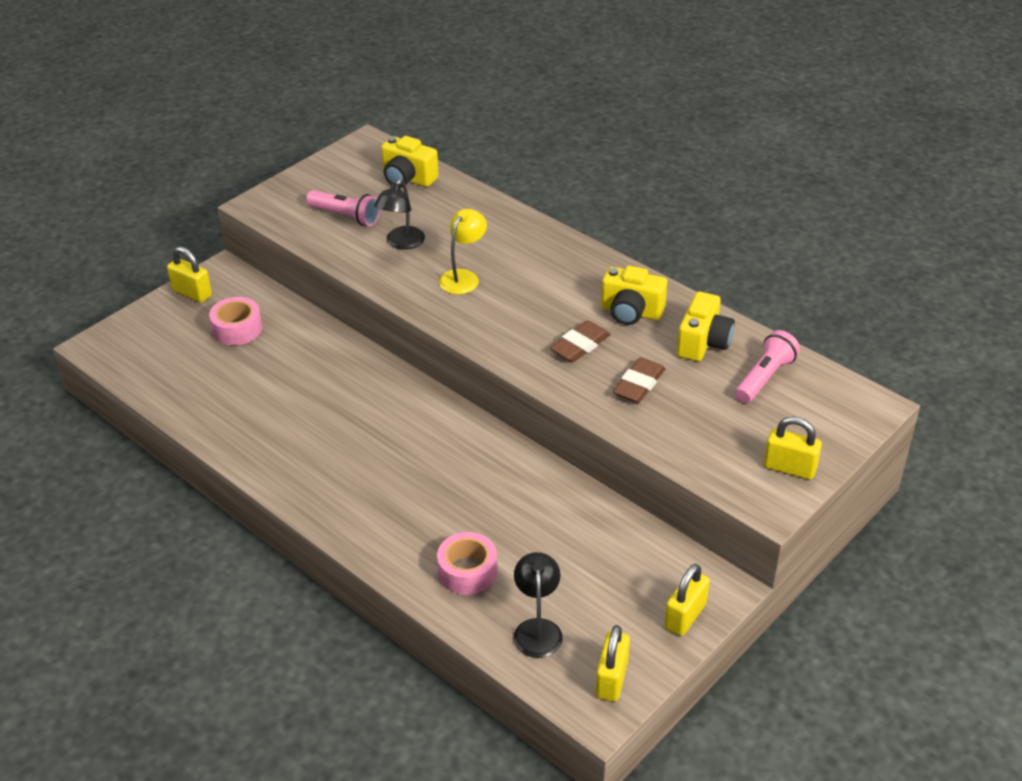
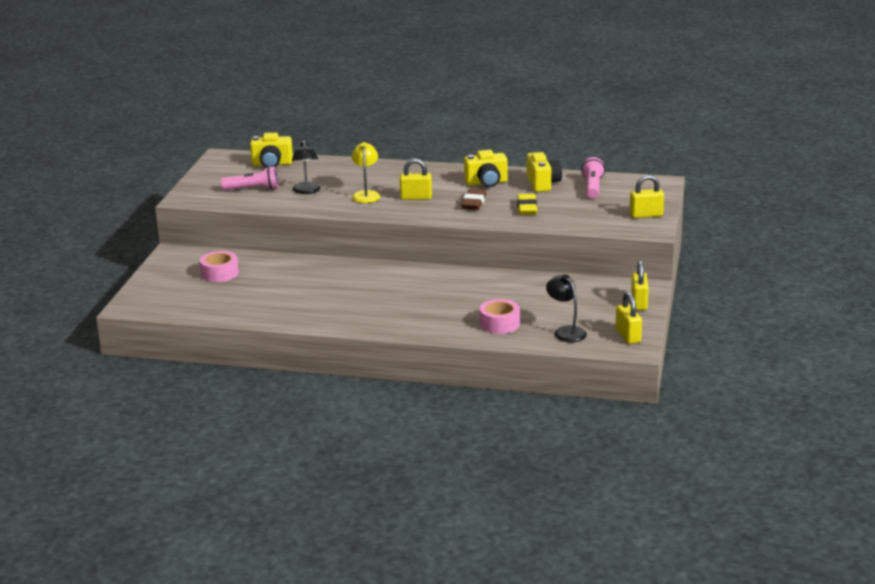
camera: 30 degrees left, 15 degrees down
yellow padlock [167,246,212,303] -> yellow padlock moved to [400,158,432,200]
brown eraser [613,357,665,403] -> yellow eraser [517,194,537,215]

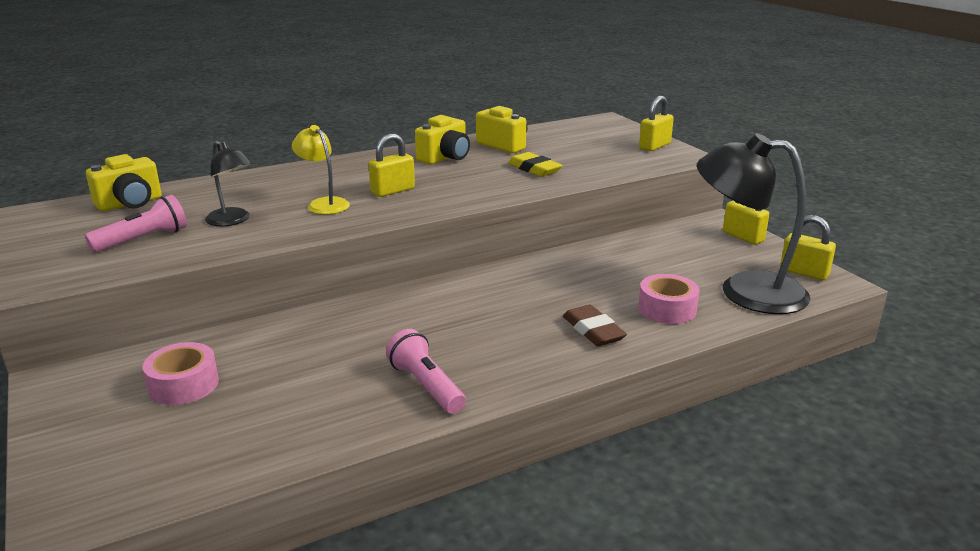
camera: 40 degrees left, 0 degrees up
brown eraser [461,188,487,210] -> brown eraser moved to [563,305,627,346]
black lamp [546,274,587,342] -> black lamp [697,133,811,314], size x1.92
pink flashlight [581,157,605,199] -> pink flashlight moved to [386,329,466,414]

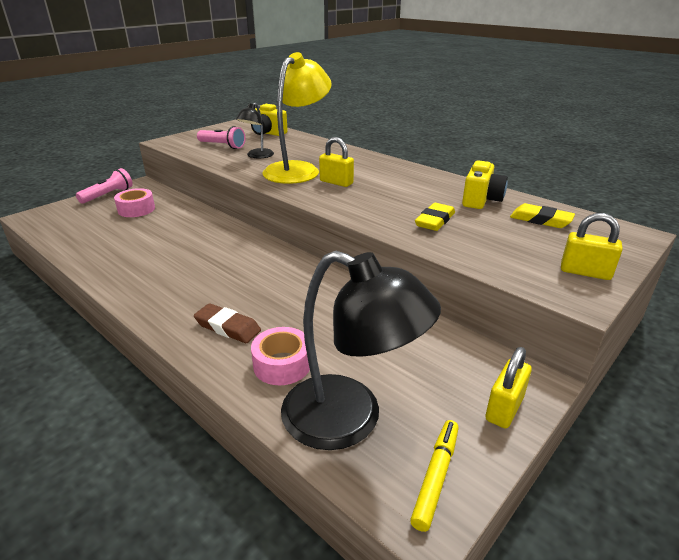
camera: 70 degrees right, 5 degrees up
yellow lamp [292,125,350,215] -> yellow lamp [263,52,332,184], size x1.92
pink flashlight [386,329,466,414] -> pink flashlight moved to [76,168,133,204]
yellow camera [415,115,470,165] -> none
brown eraser [563,305,627,346] -> brown eraser turned 75 degrees clockwise [194,303,261,343]
black lamp [697,133,811,314] -> black lamp turned 120 degrees clockwise [281,251,441,450]
yellow padlock [780,215,836,280] -> yellow marker [410,420,459,532]
none -> yellow eraser [510,203,575,228]

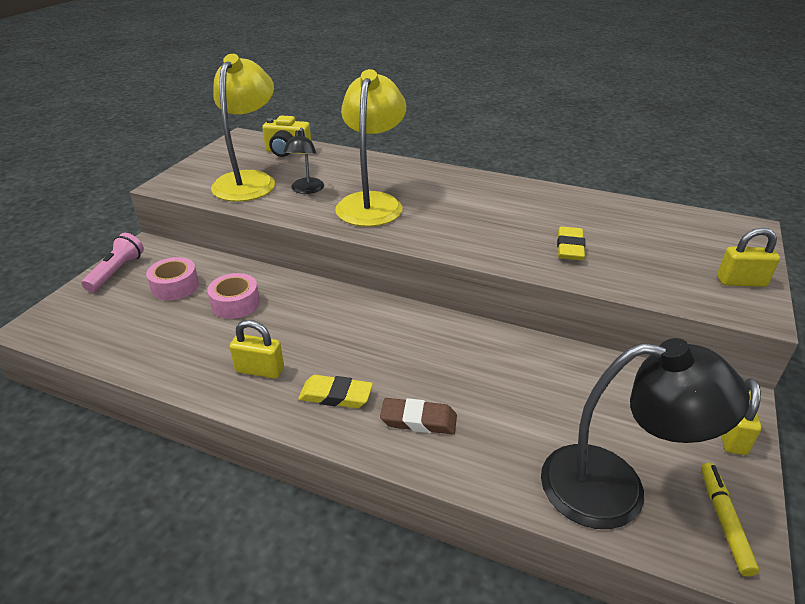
camera: 20 degrees left, 5 degrees up
pink flashlight [197,126,245,149] -> yellow lamp [211,54,275,202]
pink tape [251,327,310,385] -> pink tape moved to [207,273,260,319]
yellow padlock [319,137,354,187] -> yellow padlock moved to [229,320,284,379]
yellow camera [462,160,508,209] -> none
yellow eraser [510,203,575,228] -> yellow eraser moved to [298,375,373,408]

